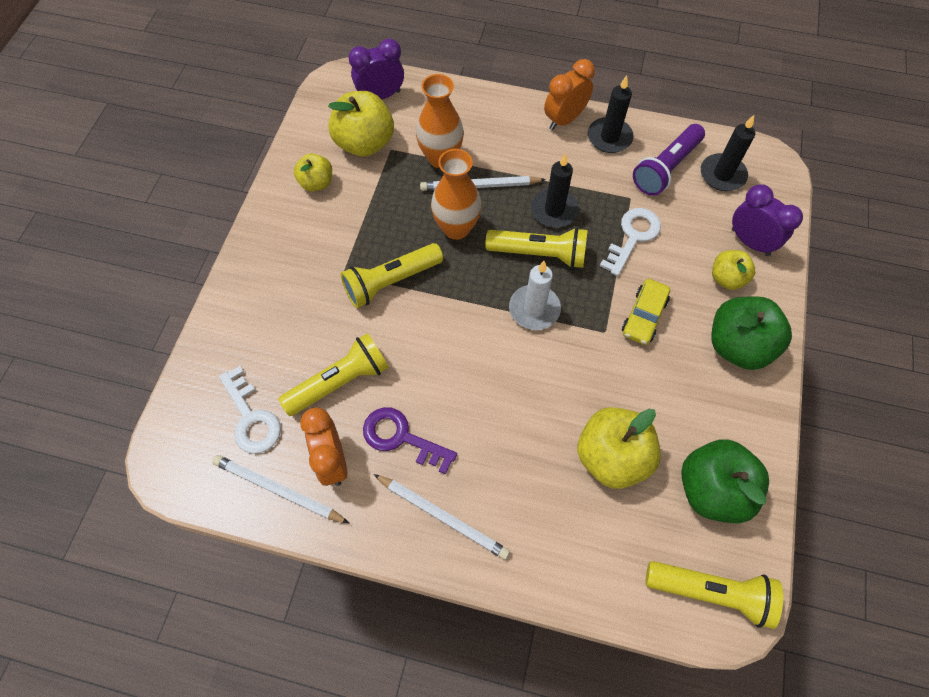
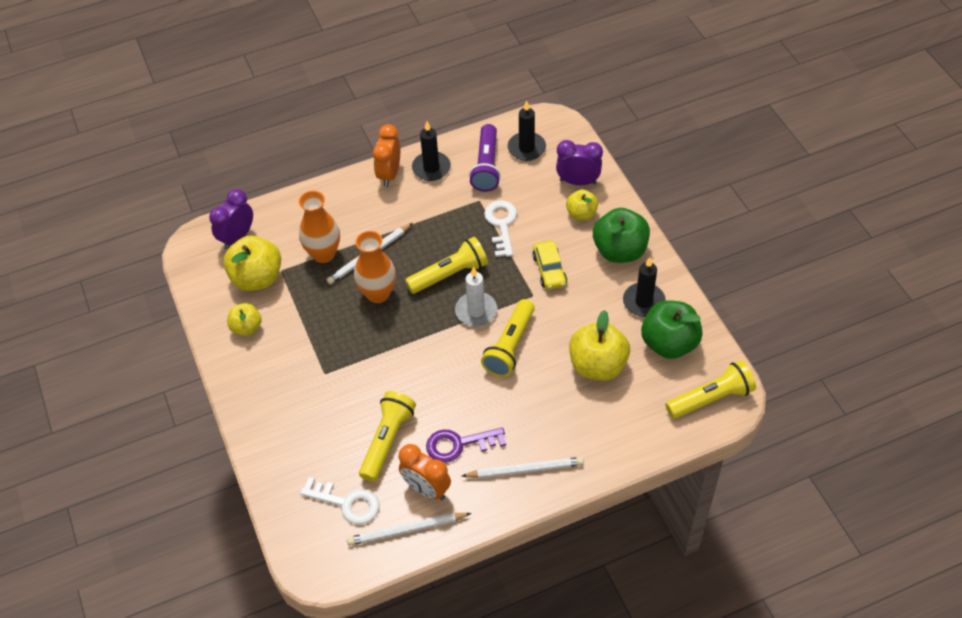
camera: 35 degrees left, 10 degrees down
yellow flashlight [341,243,443,308] -> yellow flashlight moved to [481,299,535,377]
black candle [531,153,579,228] -> black candle moved to [623,257,666,317]

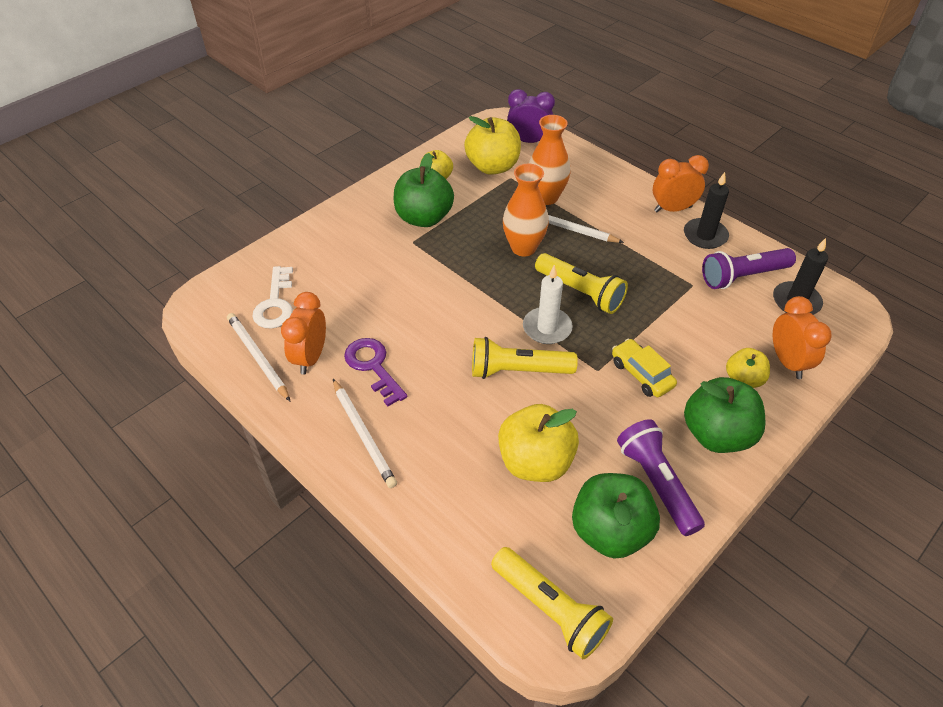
camera: 65 degrees right, 5 degrees down
yellow flashlight [359,391,416,482] -> none
white key [484,201,517,257] -> none
yellow car [532,241,567,290] -> yellow car turned 90 degrees clockwise [612,339,677,397]
purple clock [556,140,603,185] -> orange clock [773,296,832,379]
black candle [623,257,666,317] -> purple flashlight [617,419,705,536]
none -> green apple [394,153,454,227]

